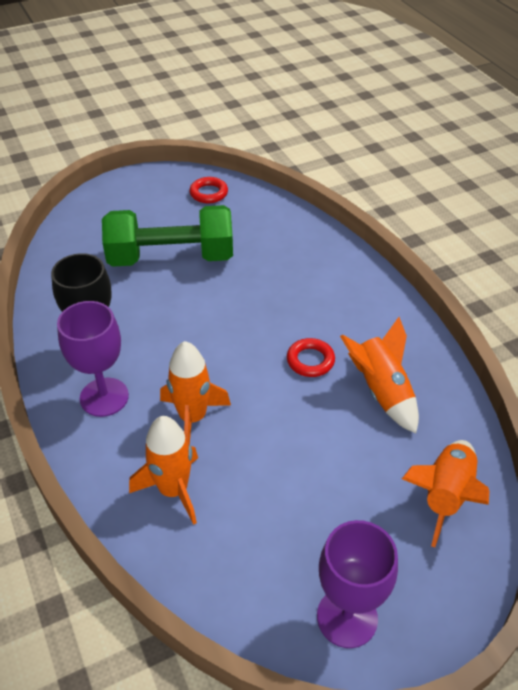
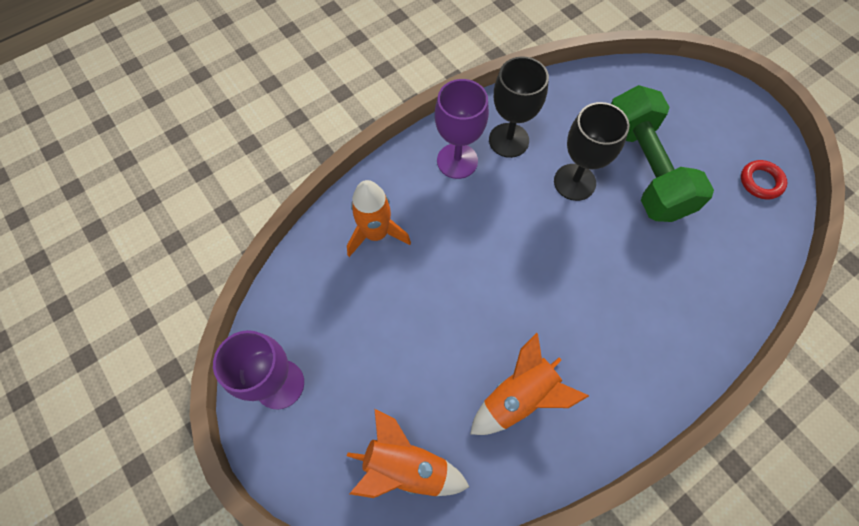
camera: 80 degrees right, 20 degrees up
orange rocket [160,341,231,445] -> none
red ring [287,338,335,377] -> none
none -> black goblet [554,102,629,201]

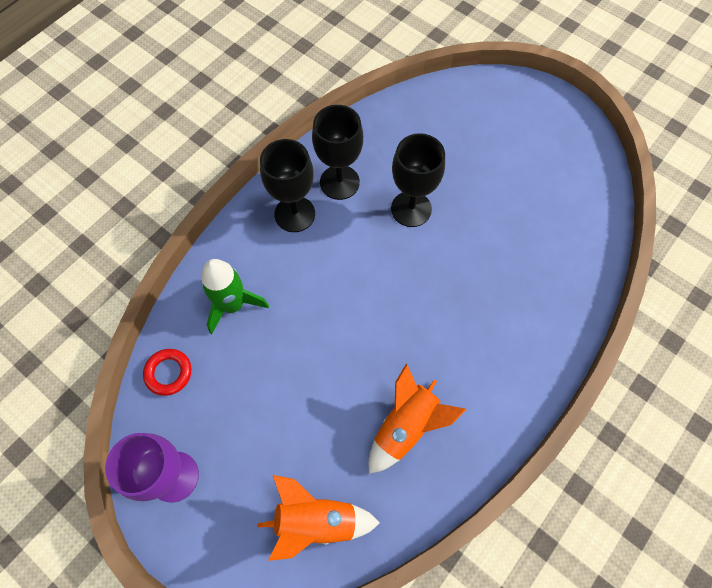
camera: 15 degrees left, 0 degrees up
orange rocket [347,180,411,257] -> green rocket [201,259,269,334]
purple goblet [435,79,489,179] -> black goblet [260,139,315,232]
green dumbbell [611,85,714,222] -> none
red ring [741,160,787,199] -> red ring moved to [143,349,191,396]

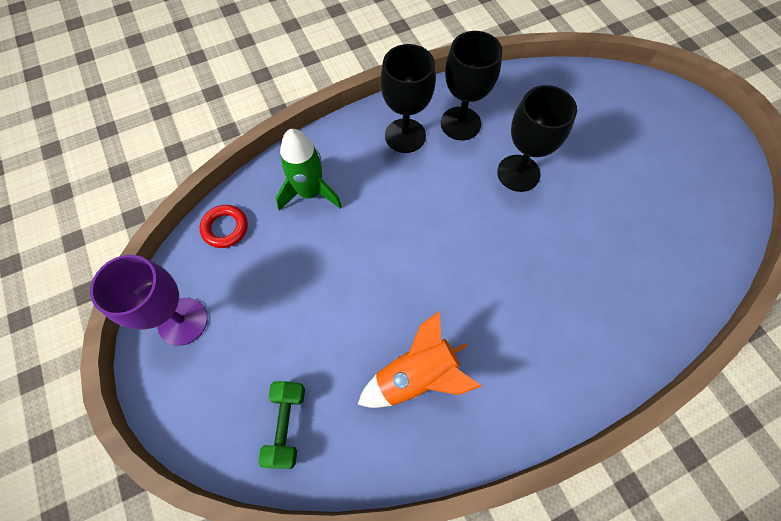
camera: 25 degrees right, 0 degrees up
orange rocket [257,475,380,561] -> green dumbbell [258,381,305,469]

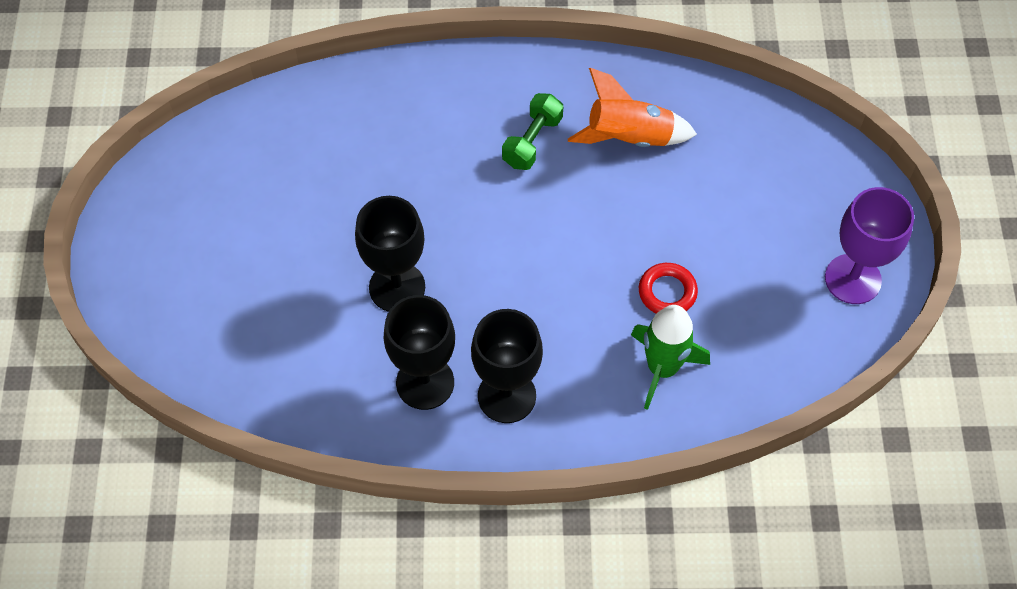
camera: 155 degrees left, 5 degrees down
red ring [199,205,248,248] -> red ring moved to [639,263,698,314]
green dumbbell [258,381,305,469] -> green dumbbell moved to [502,93,563,170]

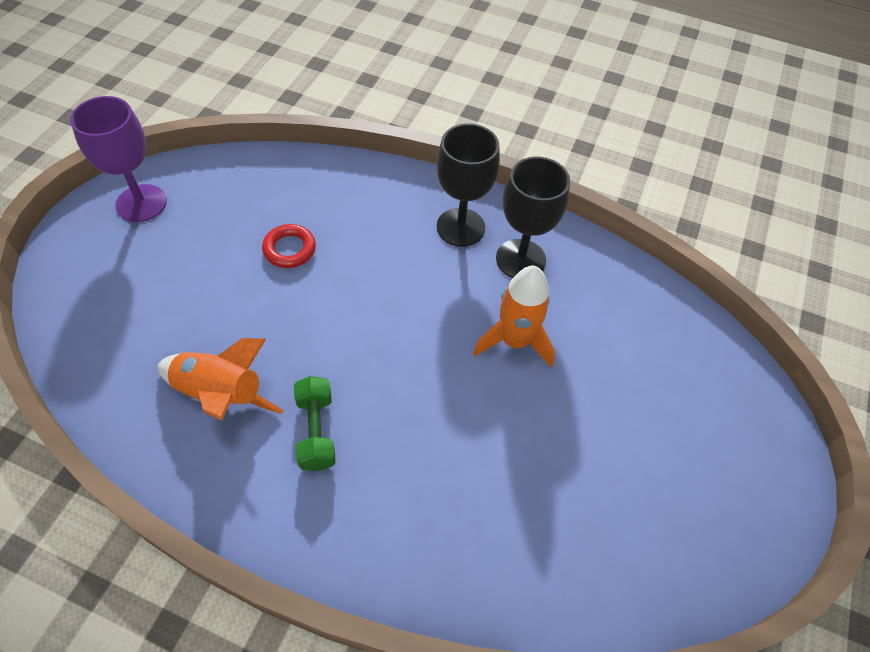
camera: 160 degrees left, 5 degrees down
black goblet [355,196,425,312] -> orange rocket [473,266,555,367]
green dumbbell [502,93,563,170] -> green dumbbell turned 60 degrees counterclockwise [294,376,336,471]
green rocket [631,305,710,410] -> none

